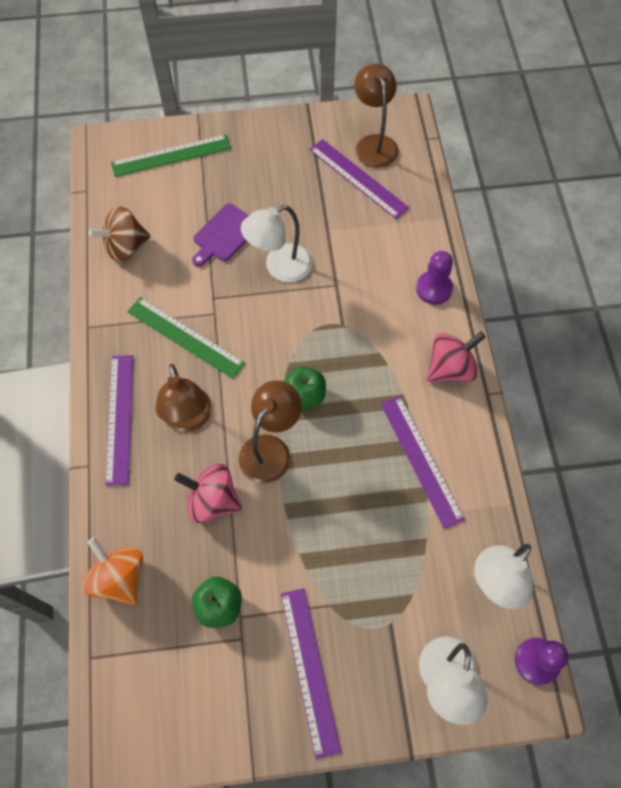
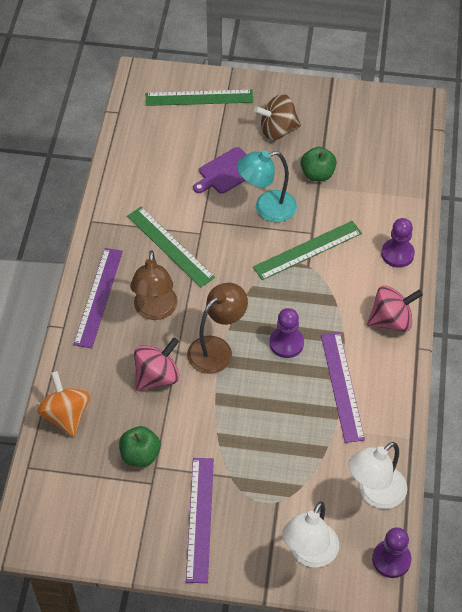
camera: 15 degrees right, 10 degrees down
brown spinning top [88,206,151,262] -> brown spinning top moved to [254,94,301,140]
pink spinning top [174,464,242,523] -> pink spinning top turned 105 degrees clockwise [134,337,180,391]
white lamp [241,205,312,282] -> turquoise lamp [237,150,297,222]
green apple [284,366,326,410] -> green apple moved to [301,147,336,181]
purple ruler [309,139,409,219] -> none
brown lamp [354,64,399,168] -> none
none -> green ruler [253,221,362,280]
none -> purple pawn [269,308,304,358]

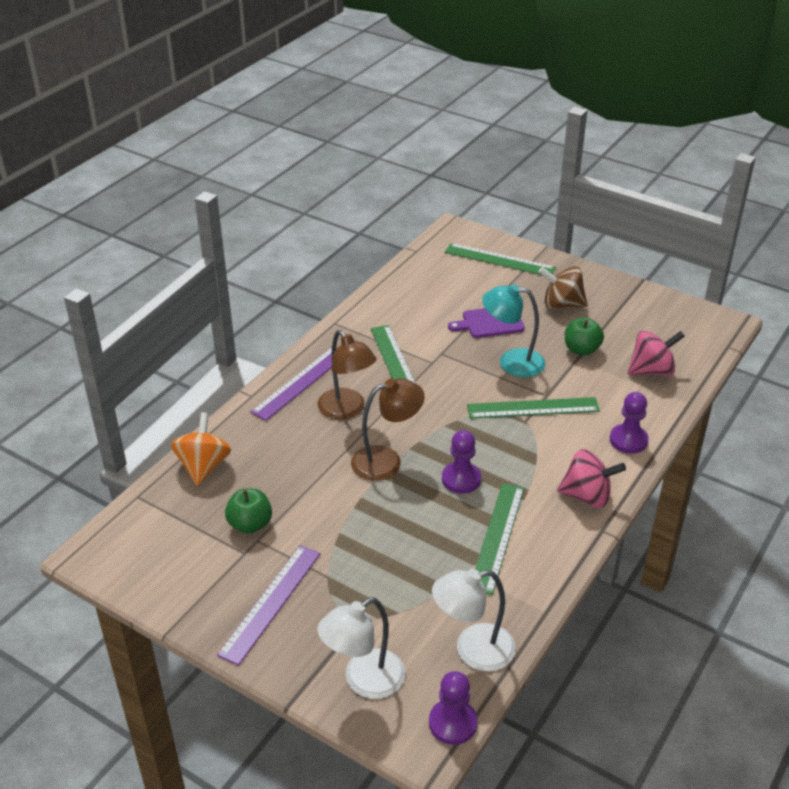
camera: 25 degrees right, 15 degrees down
brown lamp [130,250,178,320] -> brown lamp turned 60 degrees counterclockwise [317,330,376,420]
pink spinning top [134,337,180,391] -> pink spinning top moved to [628,331,685,376]
purple ruler [321,332,365,443] -> green ruler [475,483,524,595]

